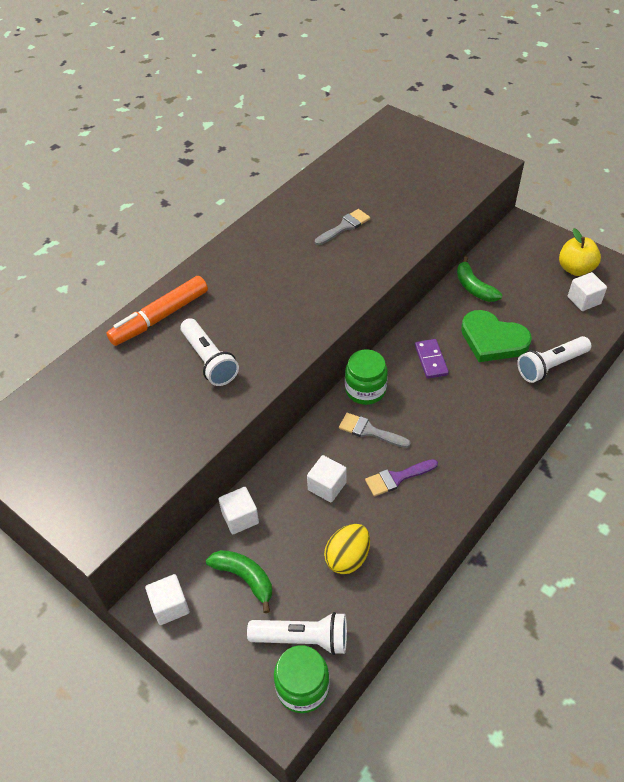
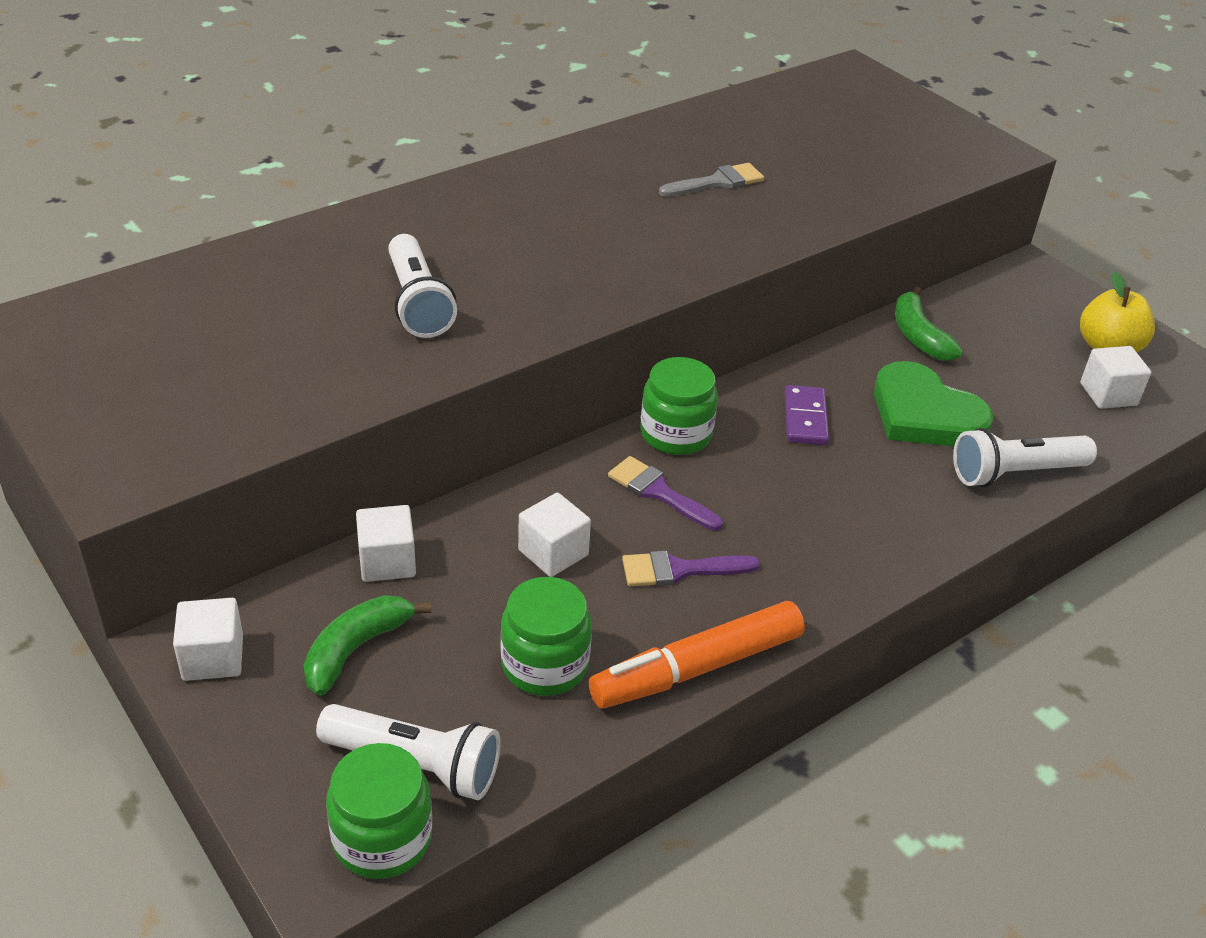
camera: 10 degrees right, 10 degrees down
orange marker [106,276,208,346] -> orange marker moved to [589,601,805,709]
green banana [206,550,272,613] -> green banana turned 105 degrees counterclockwise [303,595,431,696]
yellow egg [324,524,370,574] -> green jar [501,577,592,696]
grey brush [339,413,411,448] -> purple brush [608,456,723,531]

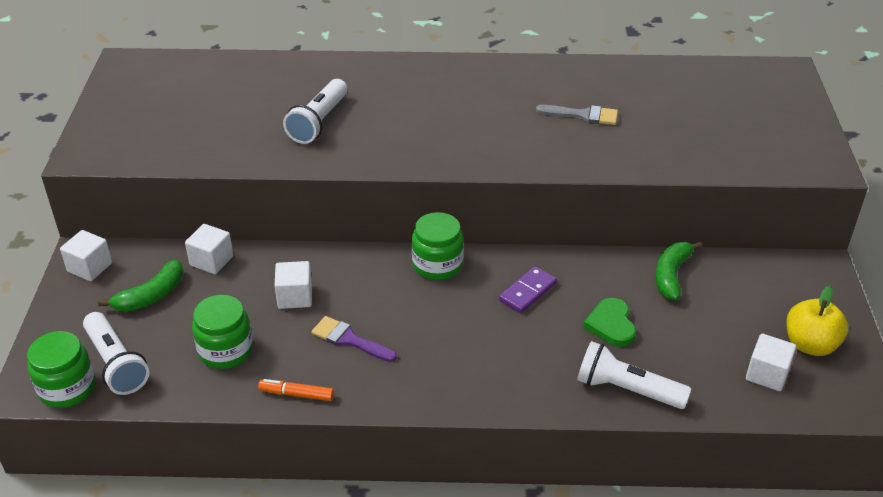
camera: 40 degrees right, 0 degrees up
green banana [303,595,431,696] -> green banana turned 150 degrees clockwise [98,260,183,312]
orange marker [589,601,805,709] -> orange marker [258,379,334,401], size x0.50
purple brush [608,456,723,531] -> none
green heart [874,361,993,446] -> green heart [583,298,636,347], size x0.62

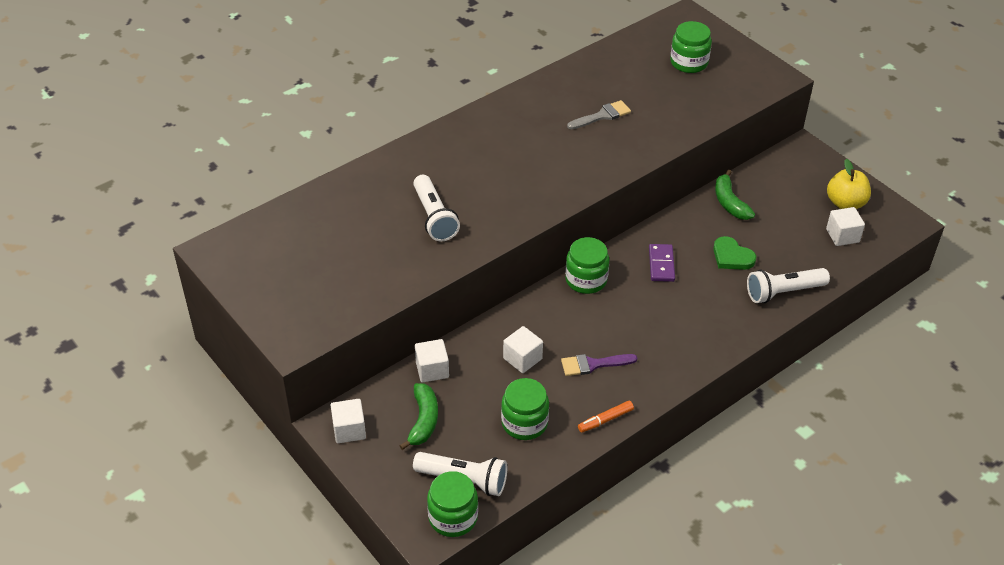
camera: 40 degrees left, 5 degrees up
none -> green jar [670,21,712,73]

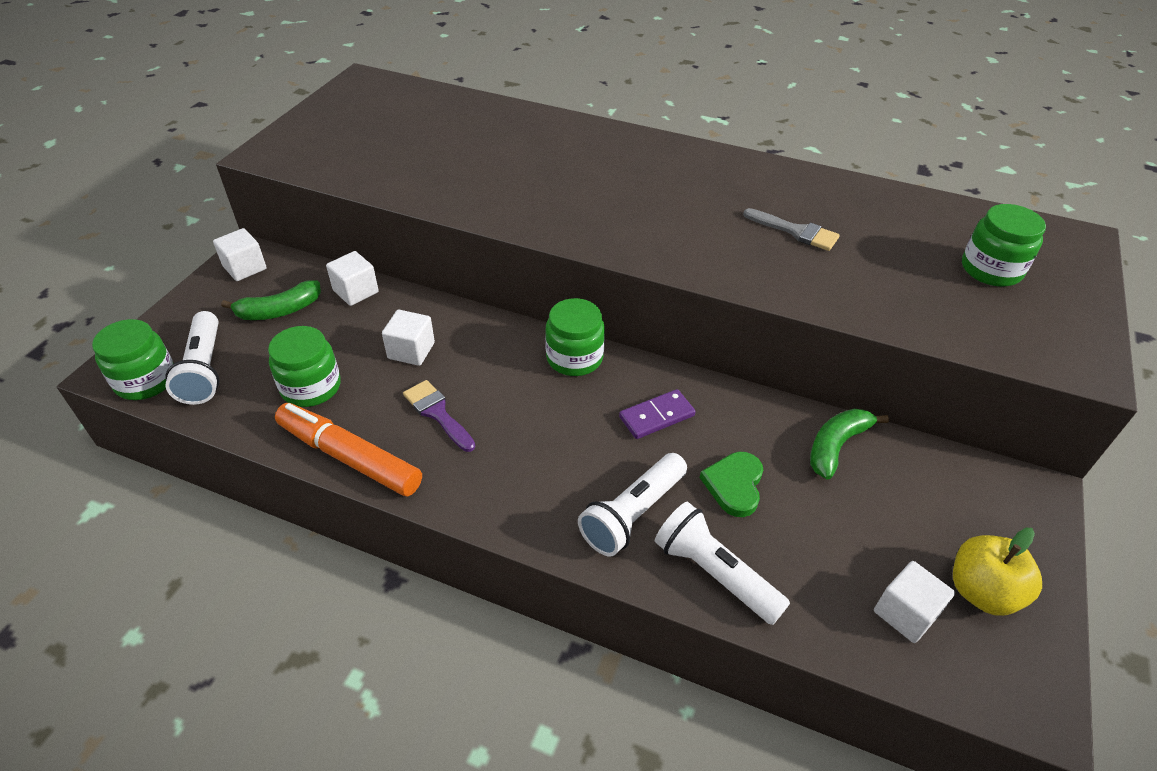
camera: 60 degrees right, 0 degrees up
white flashlight [413,175,460,241] -> white flashlight moved to [578,453,687,556]
orange marker [578,400,634,433] -> orange marker [275,403,422,496], size x2.01

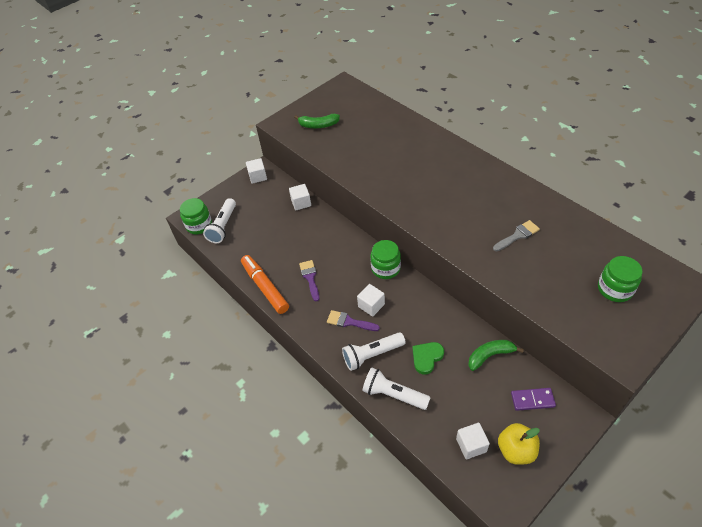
camera: 30 degrees right, 5 degrees up
green banana [221,280,321,320] -> green banana moved to [294,114,340,128]
green jar [268,326,341,407] -> none
white cube [382,310,435,366] -> white cube moved to [357,284,385,317]
purple domino [619,389,696,439] -> purple domino moved to [511,388,556,411]
white flashlight [655,502,790,625] -> white flashlight turned 45 degrees counterclockwise [362,367,431,410]
grey brush [743,208,840,251] -> grey brush turned 90 degrees counterclockwise [493,220,540,251]
none -> purple brush [327,310,380,331]

